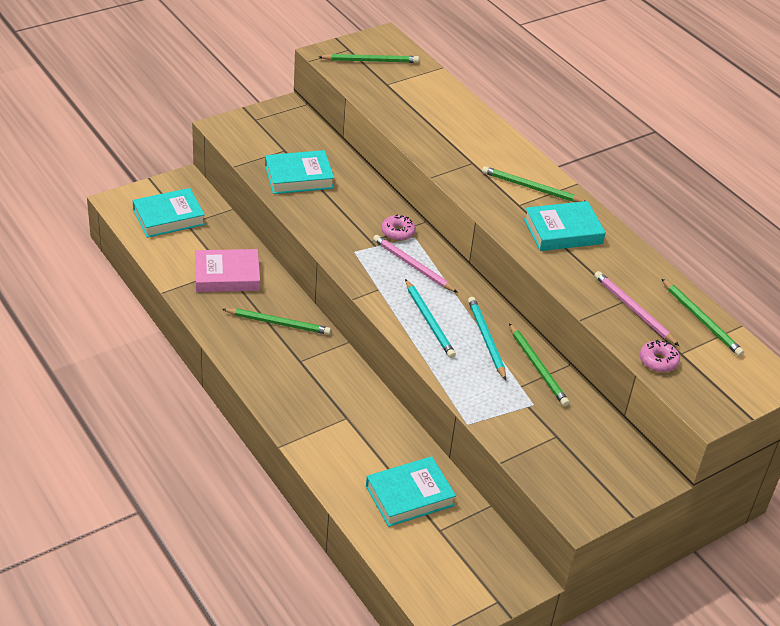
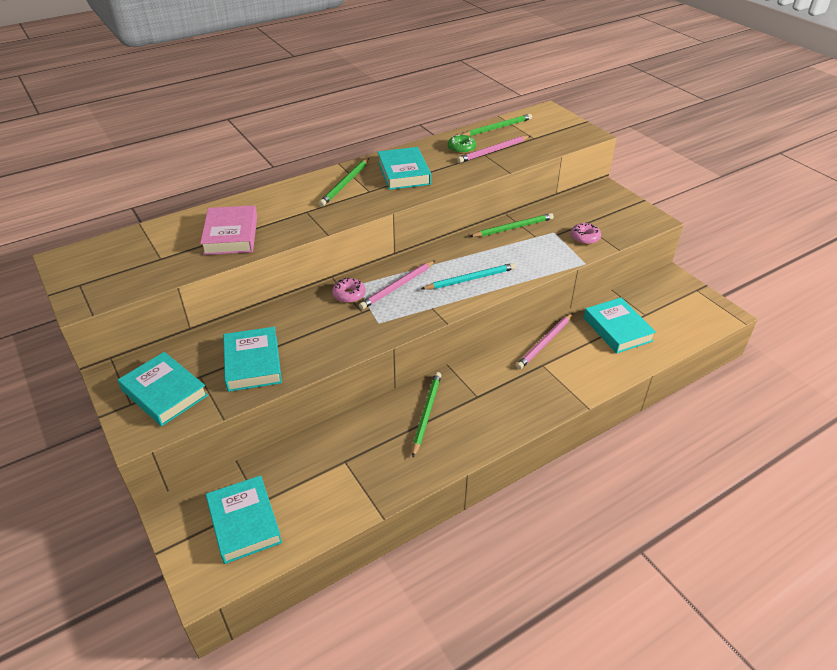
camera: 85 degrees left, 0 degrees up
pink book [195,249,260,292] -> pink book moved to [200,205,257,255]
green pencil [319,54,419,63] -> none
turquoise pencil [468,297,506,381] -> none
pink donut [640,340,680,372] -> pink donut moved to [571,222,601,244]
none -> turquoise book [118,352,208,426]
none -> green donut [448,135,476,154]
none -> pink pencil [516,313,573,369]

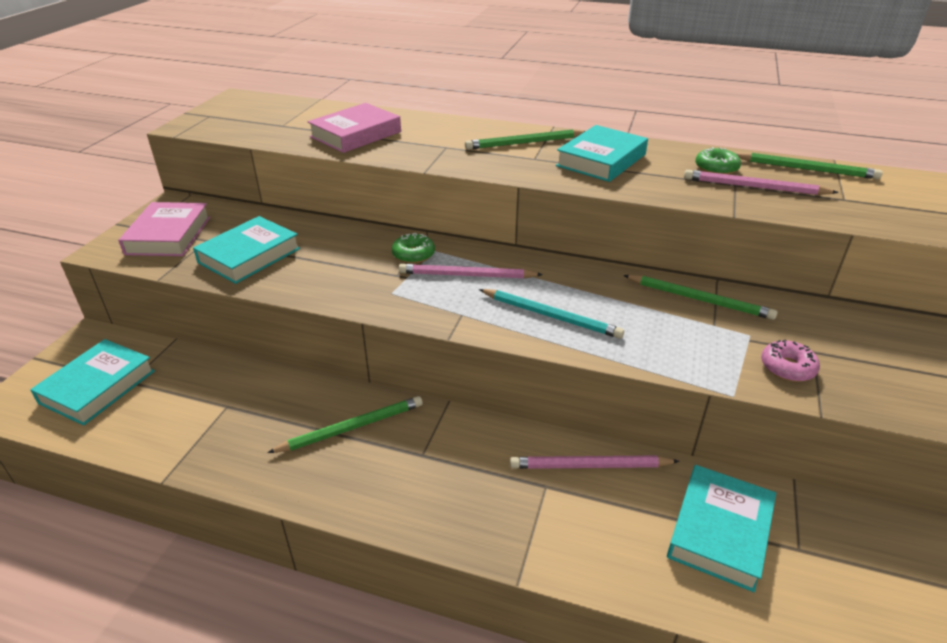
camera: 50 degrees right, 5 degrees down
turquoise book [118,352,208,426] -> pink book [118,202,210,256]
pink donut [332,278,366,303] -> green donut [392,233,435,264]

